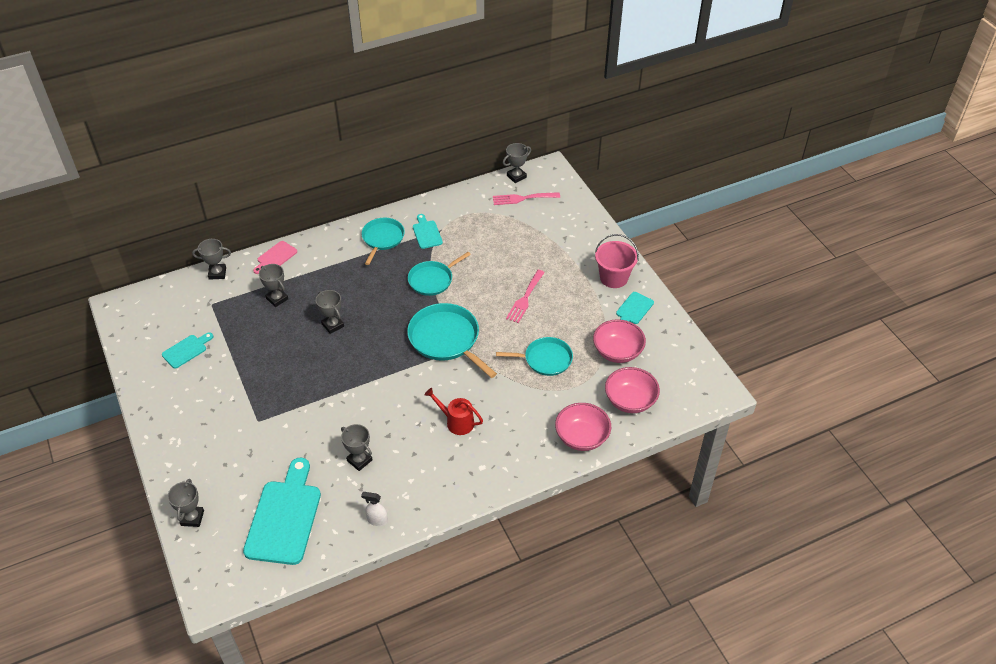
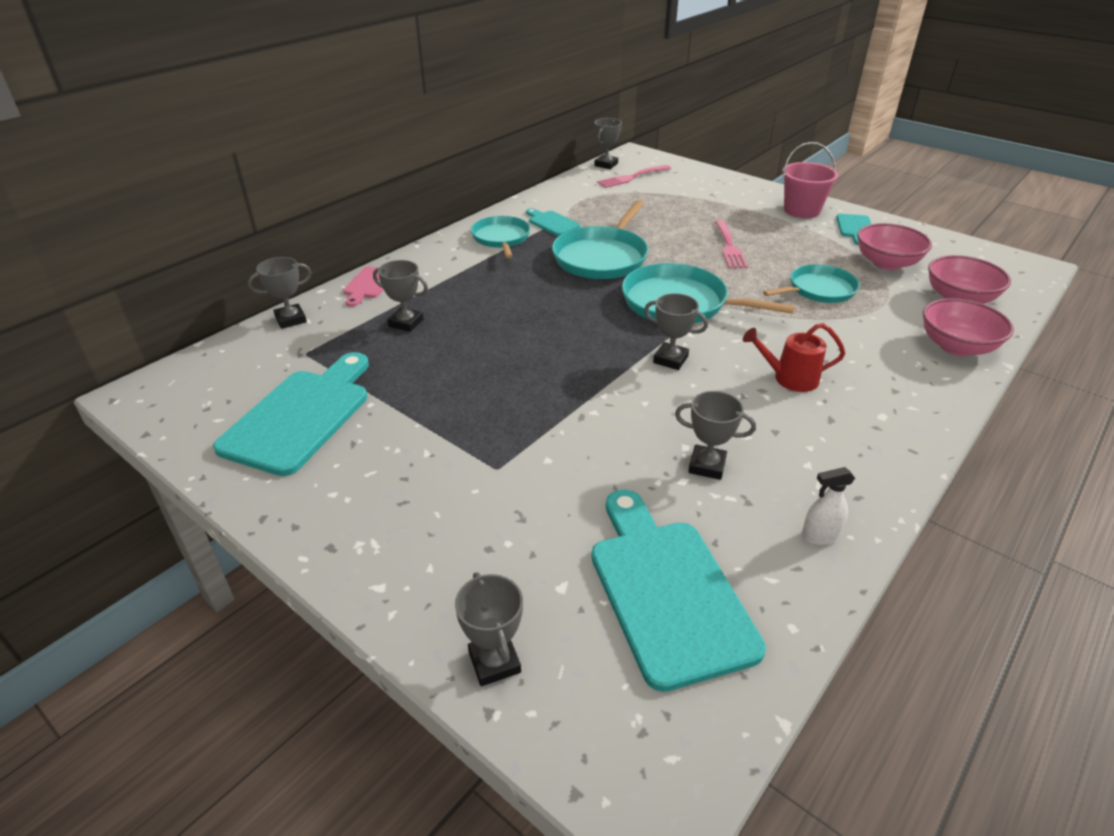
camera: 25 degrees left, 10 degrees down
turquoise cutting board [162,332,213,369] -> turquoise cutting board [213,352,369,476], size x2.01
grey trophy [316,290,344,334] -> grey trophy moved to [644,293,708,370]
turquoise pan [408,252,471,296] -> turquoise pan [552,200,648,279], size x1.53

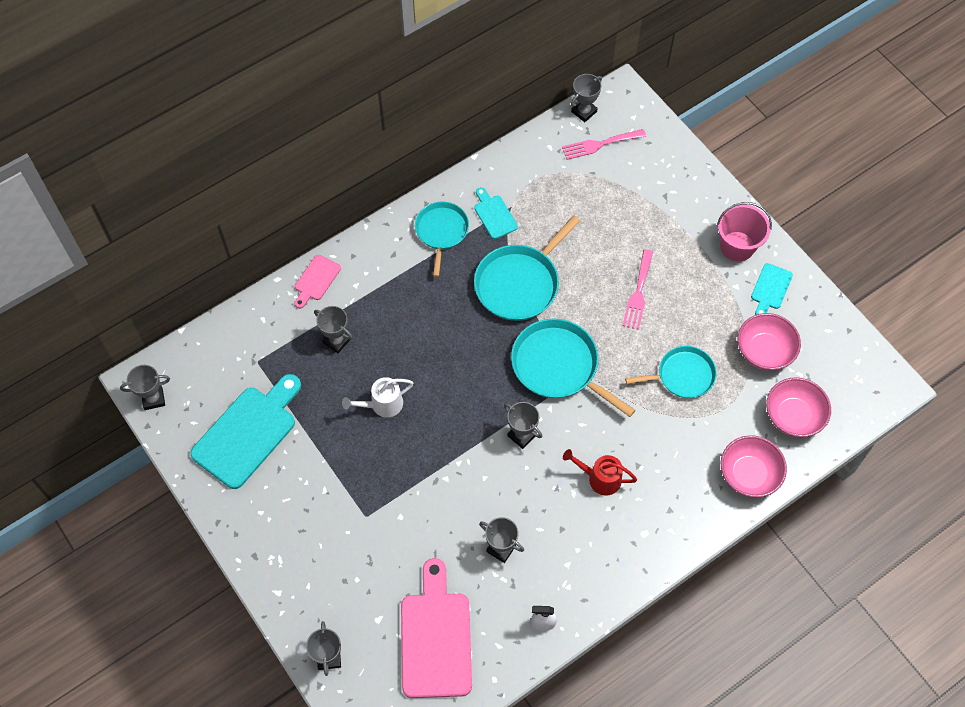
camera: 15 degrees right, 25 degrees up
grey trophy [248,257,312,329] -> grey trophy moved to [120,365,170,410]
turquoise cutting board [592,490,766,692] -> pink cutting board [401,558,472,698]
none -> white watering can [342,377,413,418]

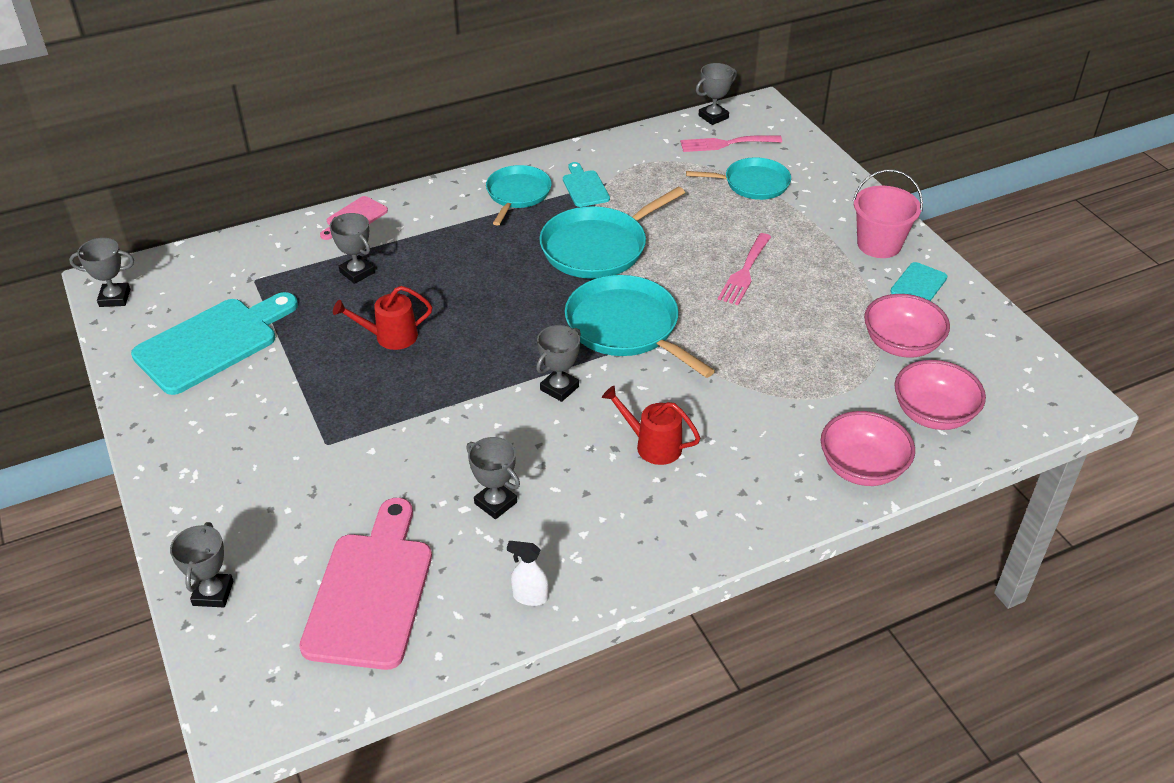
camera: 10 degrees right, 20 degrees down
white watering can [342,377,413,418] -> red watering can [333,286,432,350]
grey trophy [504,402,542,449] -> grey trophy turned 75 degrees clockwise [536,325,581,402]
turquoise pan [625,346,717,398] -> turquoise pan moved to [686,157,791,200]

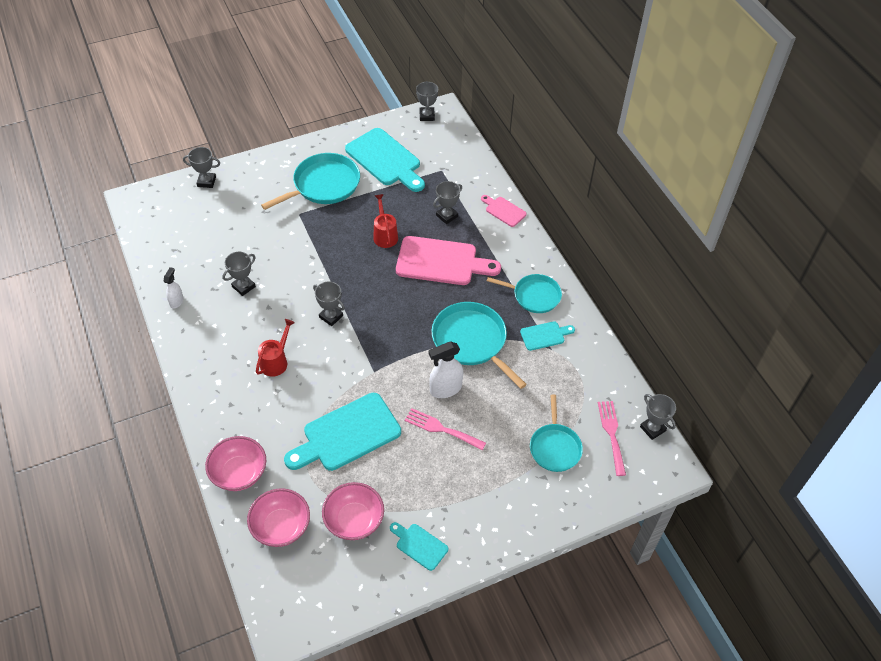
camera: 90 degrees right, 10 degrees up
pink cutting board [299,498,432,670] -> pink cutting board moved to [396,236,501,285]
turquoise pan [565,275,715,378] -> turquoise pan moved to [261,153,360,210]
pink bucket [853,169,923,258] -> none
none -> turquoise cutting board [284,393,401,471]
none -> white spray bottle [429,341,463,398]

